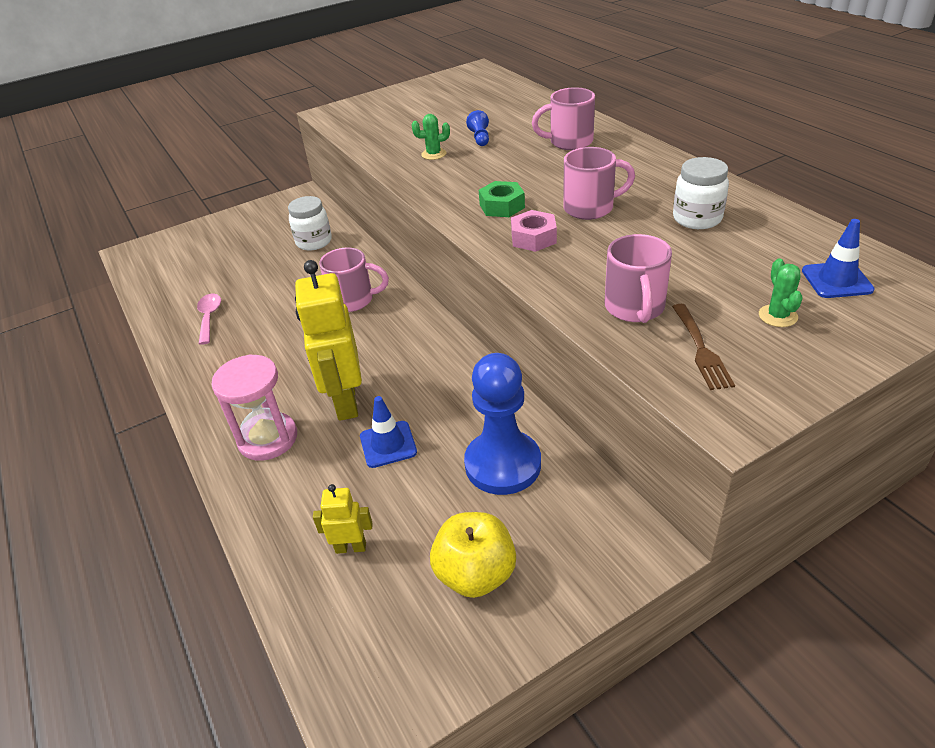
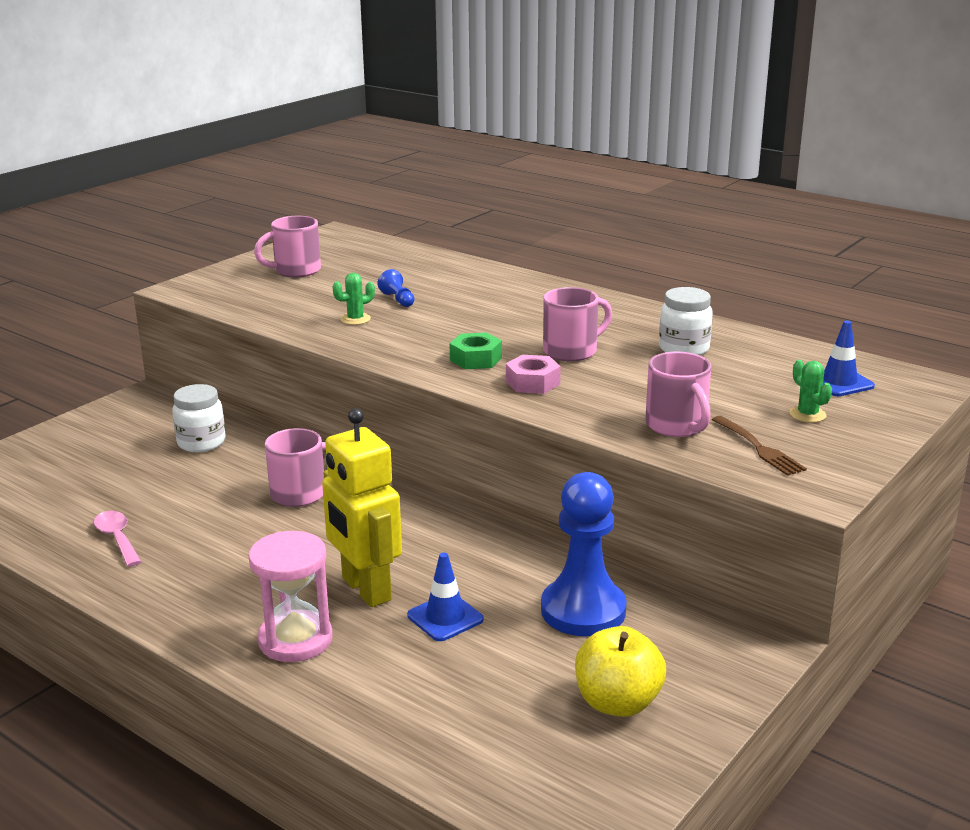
camera: 25 degrees left, 15 degrees down
yellow robot [313,484,373,554] -> none
pink mug [532,87,595,150] -> pink mug moved to [254,216,321,277]

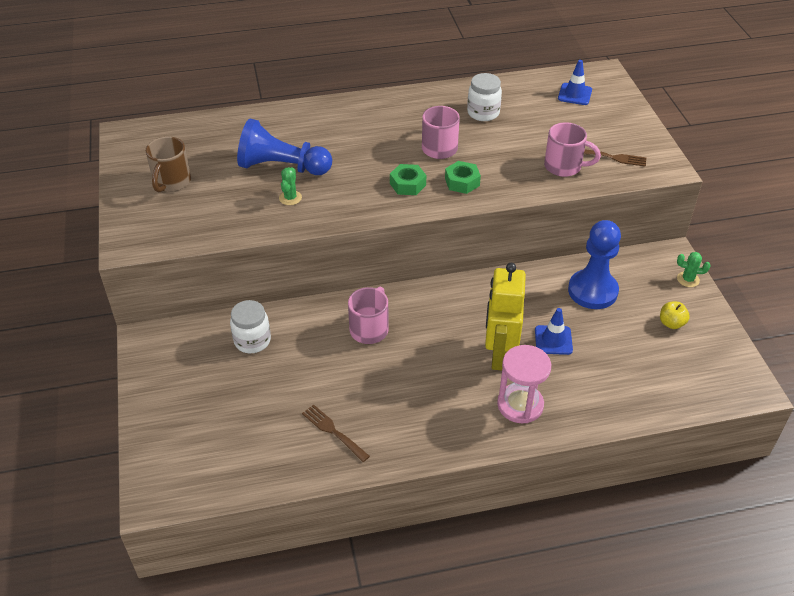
camera: 50 degrees left, 20 degrees up
pink spoon [94,511,141,567] -> brown fork [302,404,370,462]
pink mug [254,216,321,277] -> brown mug [146,137,191,193]
yellow robot [322,408,402,607] -> yellow robot turned 90 degrees clockwise [485,263,526,370]
blue pawn [378,269,414,307] -> blue pawn [237,119,332,175], size x2.40
pink nut [506,355,561,394] -> green nut [445,161,481,194]
yellow apple [575,626,666,717] -> yellow apple [660,302,690,329], size x0.59
green cactus [790,360,832,423] -> green cactus moved to [677,252,710,287]

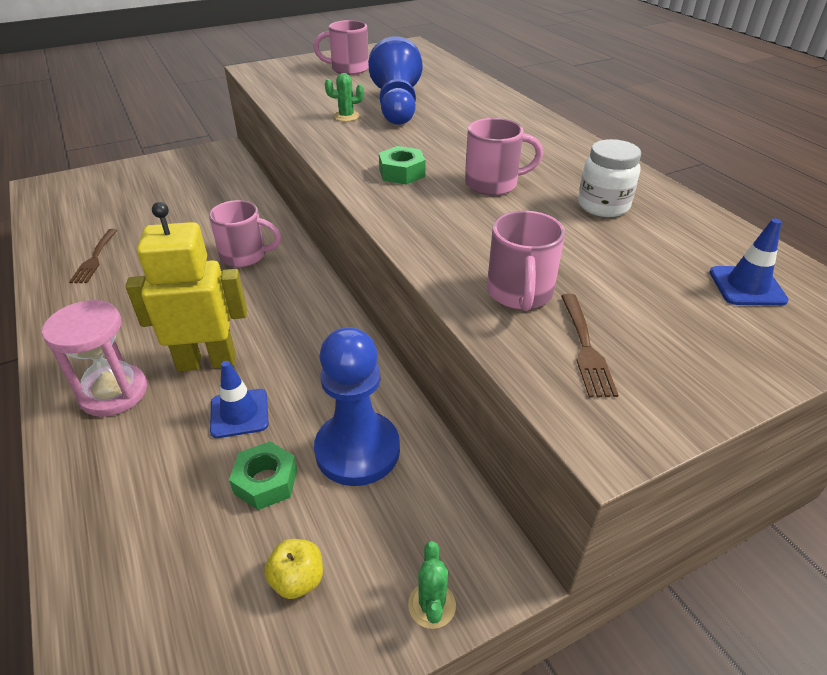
camera: 75 degrees right, 5 degrees down
brown mug [146,137,191,193] -> pink mug [313,20,369,75]
white jar [230,300,271,353] -> none
brown fork [302,404,370,462] -> brown fork turned 150 degrees clockwise [69,229,118,283]
green nut [445,161,481,194] -> green nut moved to [229,441,297,510]

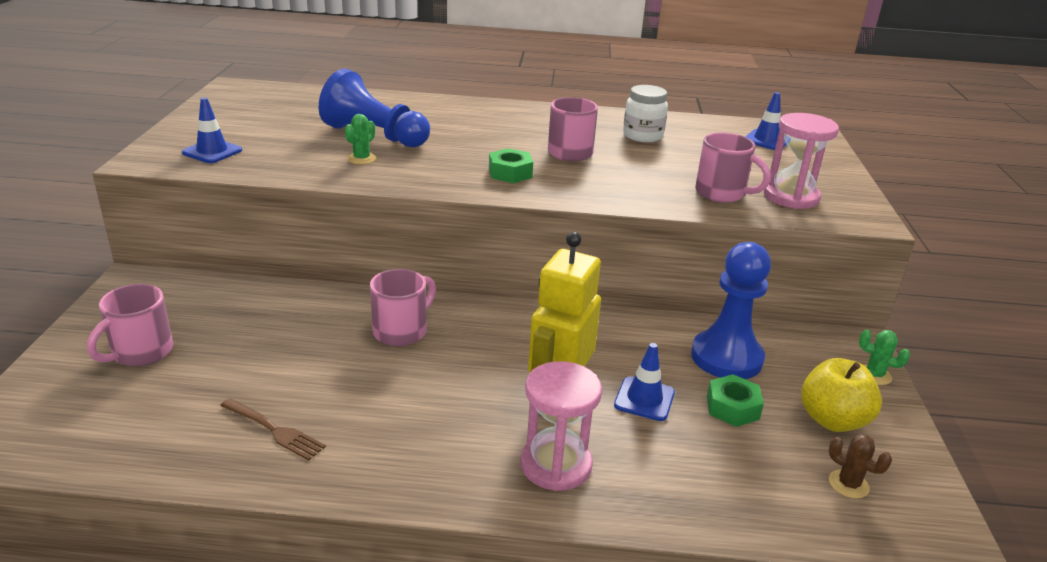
camera: 60 degrees left, 10 degrees down
yellow apple [264,539,323,599] -> yellow apple [801,358,882,432], size x1.70
pink mug [313,20,369,75] -> pink mug moved to [87,284,173,366]
brown fork [561,294,618,398] -> pink hourglass [764,113,839,209]
none -> blue traffic cone [182,97,242,163]
none -> brown cactus [829,434,892,499]

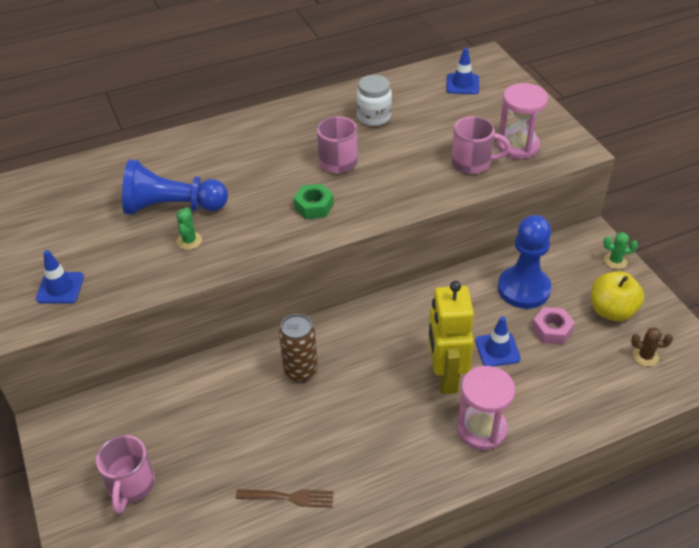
camera: 25 degrees left, 15 degrees up
pink mug [370,269,436,346] -> brown can [279,314,318,382]
green nut [707,374,764,427] -> pink nut [532,307,575,345]

